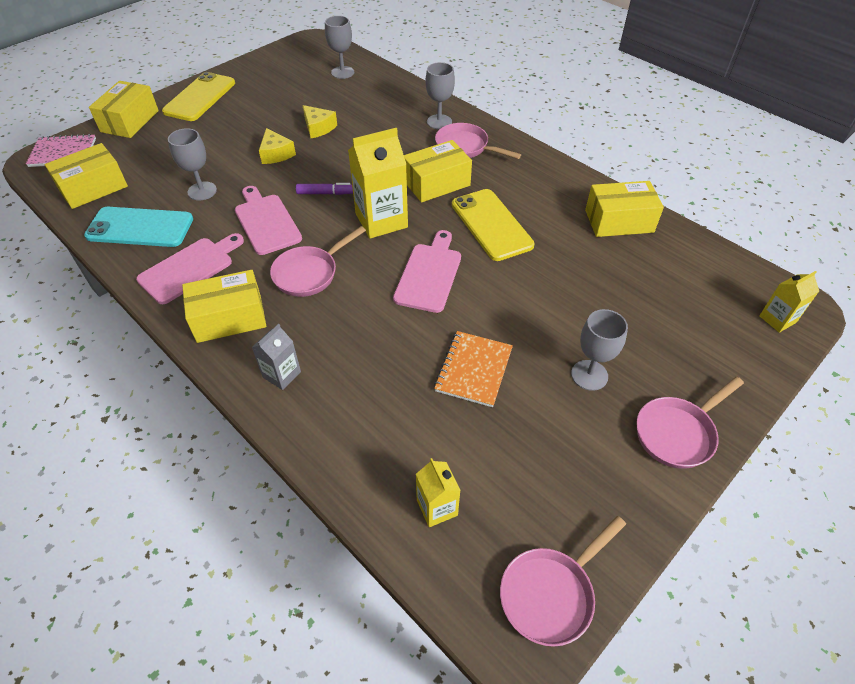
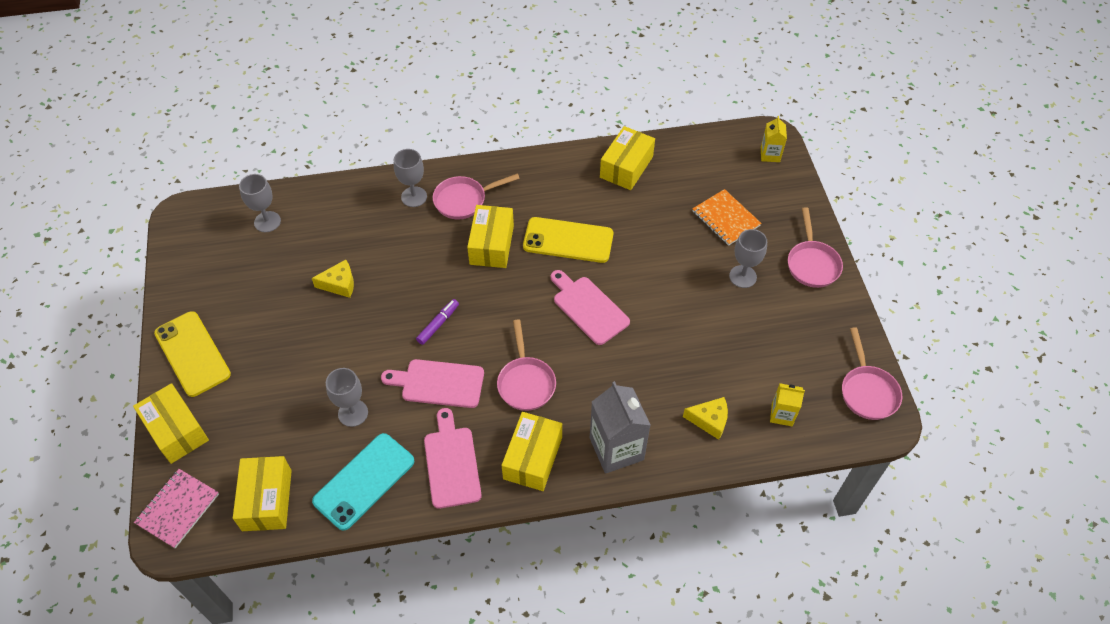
camera: 55 degrees left, 5 degrees up
grey carton [252,324,301,390] -> grey carton [590,381,651,474], size x1.85
yellow cheese [259,128,296,164] -> yellow cheese moved to [683,397,728,440]
yellow carton [348,128,408,239] -> none
orange notebook [434,331,513,407] -> orange notebook moved to [693,189,761,246]

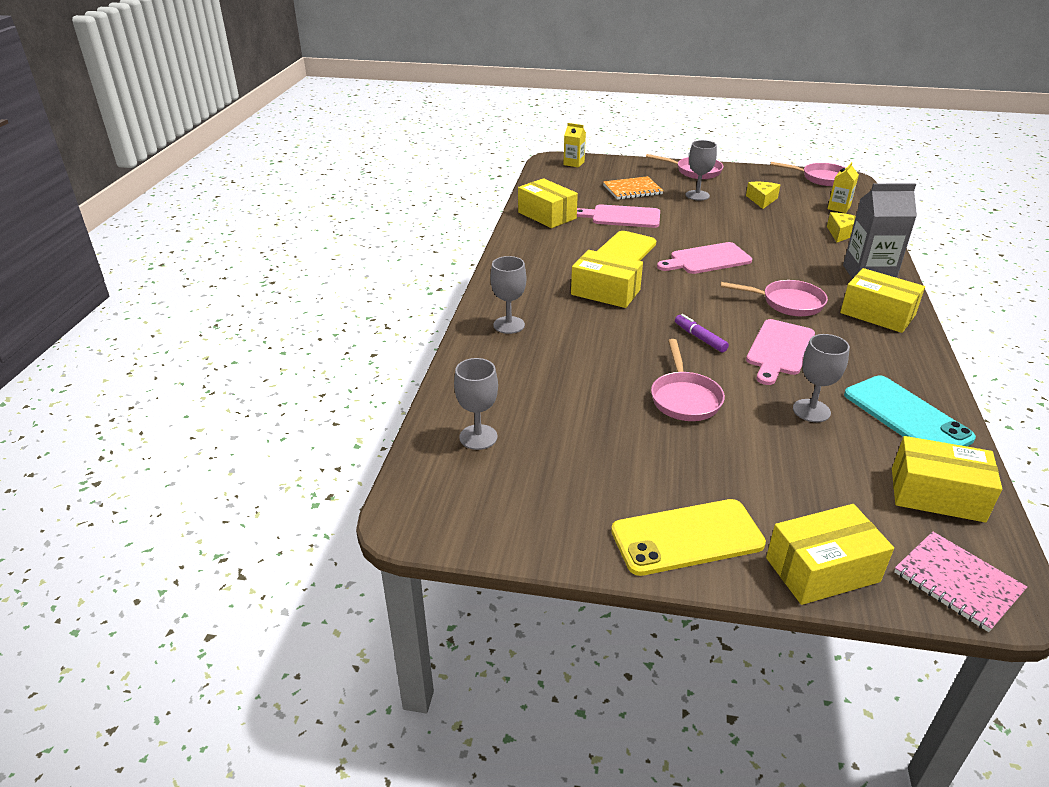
camera: 70 degrees left, 20 degrees down
yellow cheese [311,260,354,298] -> yellow cheese moved to [746,182,780,209]
pink cutting board [424,408,482,509] -> pink cutting board moved to [577,204,660,228]
pink pan [433,174,520,220] -> pink pan moved to [651,339,725,421]

